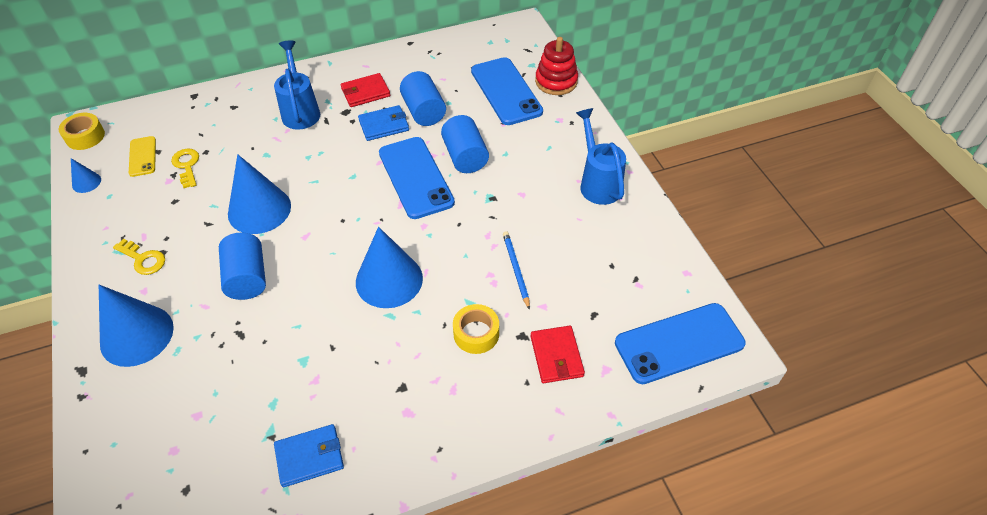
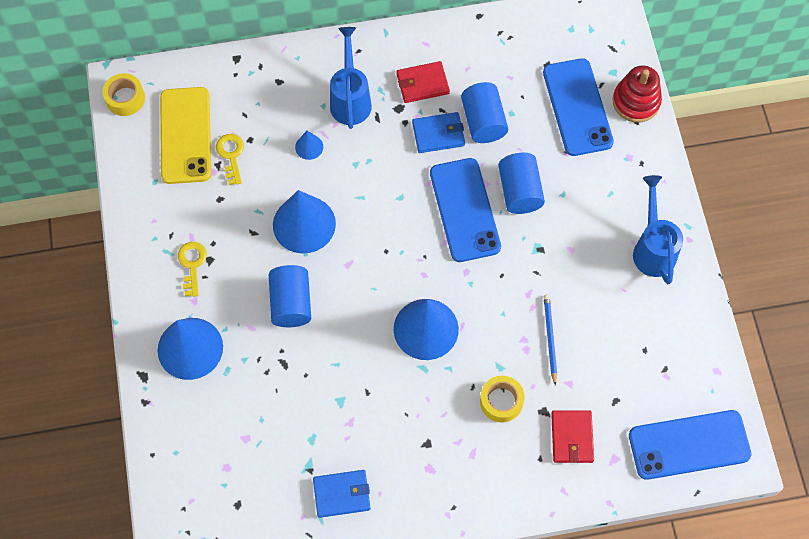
camera: 10 degrees right, 15 degrees up
blue cone [71,158,101,193] -> blue cone moved to [295,131,323,160]
yellow key [113,239,165,275] -> yellow key turned 135 degrees counterclockwise [178,242,207,297]
yellow phone [129,136,156,177] -> yellow phone [160,87,211,184], size x1.92

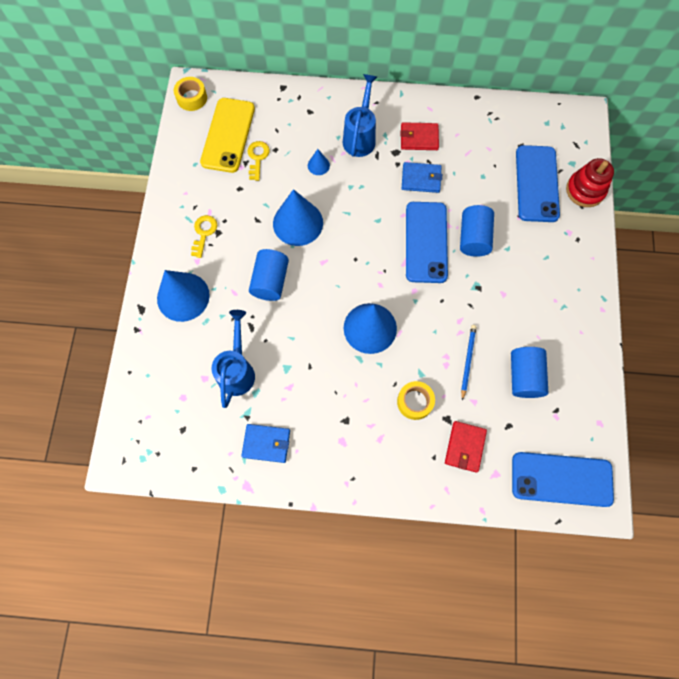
camera: 15 degrees right, 5 degrees up
blue cylinder [461,82,508,143] -> blue cylinder moved to [511,347,548,398]
blue watering can [633,175,683,284] -> blue watering can moved to [211,310,255,408]

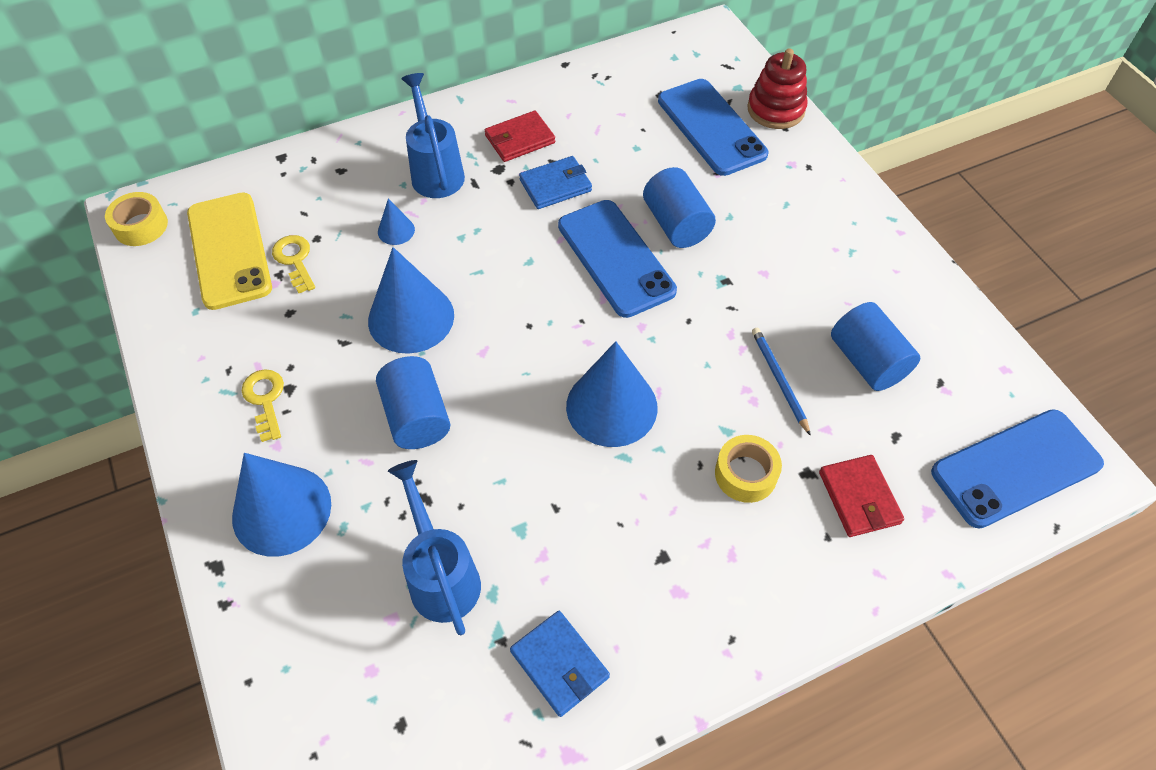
camera: 30 degrees left, 15 degrees down
blue wallet [241,424,290,463] -> blue wallet turned 75 degrees clockwise [510,611,610,717]

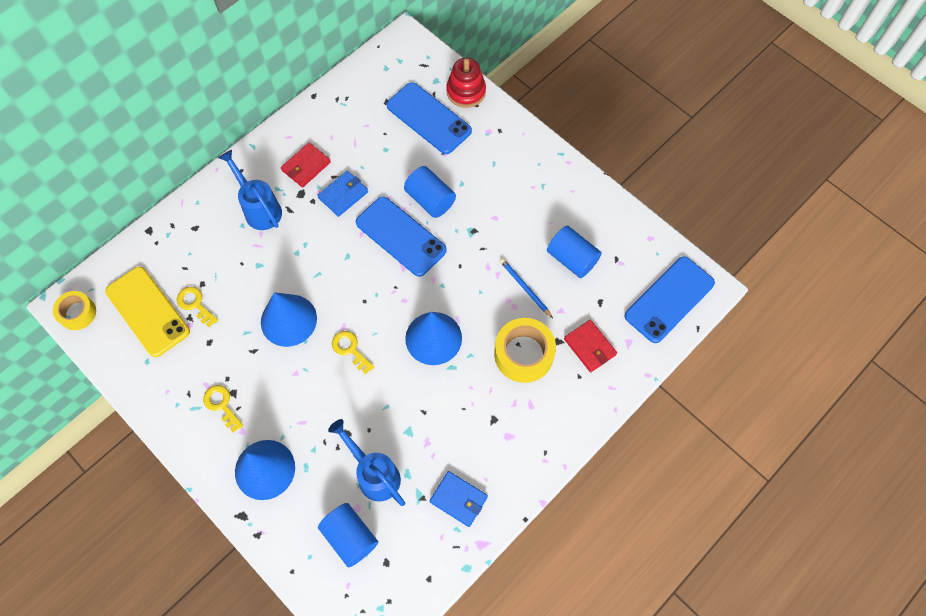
camera: 20 degrees left, 10 degrees up
blue cylinder [376,356,451,449] -> blue cylinder moved to [318,503,378,567]
blue cone [378,198,415,245] -> none
yellow tape [715,435,782,503] -> yellow tape [494,318,556,383], size x1.60
none -> yellow key [332,331,374,374]

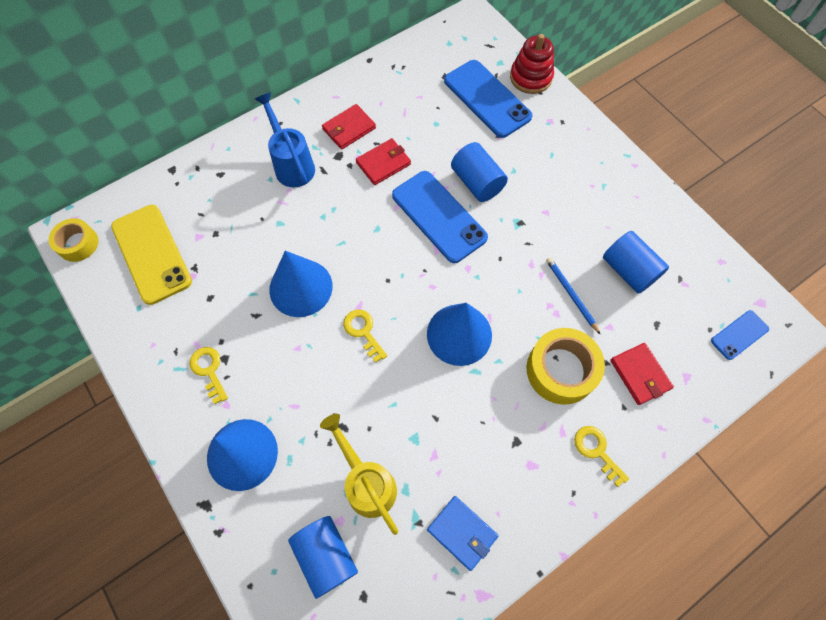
camera: 10 degrees right, 0 degrees up
yellow key [177,287,218,327] -> yellow key moved to [574,426,629,487]
blue wallet [317,171,368,217] -> red wallet [356,138,411,185]
blue watering can [328,419,405,506] -> yellow watering can [320,414,398,535]
blue phone [624,256,715,343] -> blue phone [711,310,769,360], size x0.52

